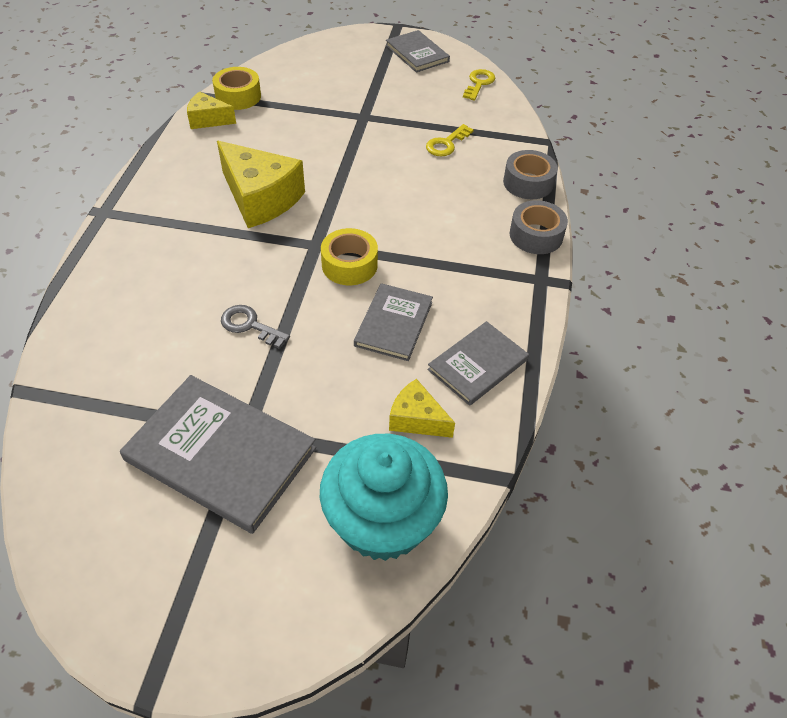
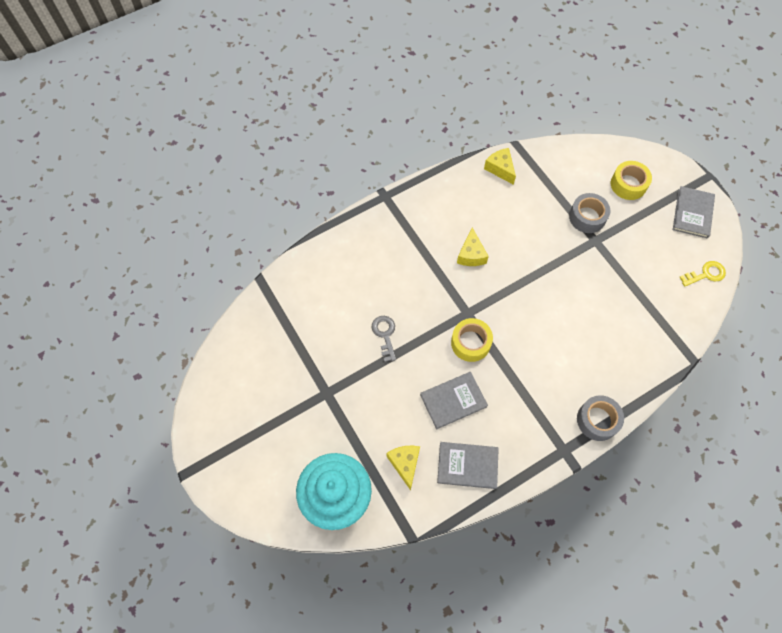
camera: 50 degrees right, 15 degrees up
grey book [120,375,316,534] -> none
yellow tape [212,67,261,110] -> yellow tape moved to [611,161,652,200]
yellow cheese [217,141,305,228] -> yellow cheese [457,228,489,266], size x0.54
yellow key [426,124,474,157] -> none
grey tape [503,150,558,199] -> grey tape moved to [569,193,610,233]

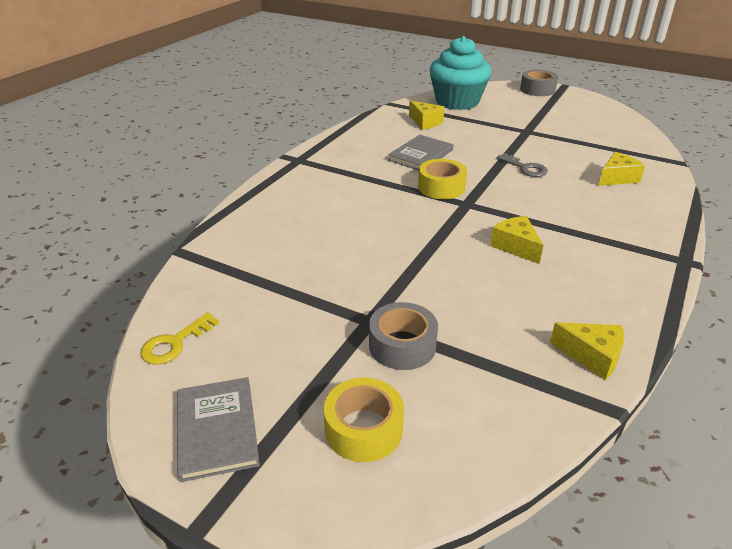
camera: 150 degrees right, 30 degrees down
grey book [437,442,499,489] -> none
grey tape [577,395,624,441] -> grey tape moved to [520,70,558,96]
none -> yellow cheese [598,152,645,186]

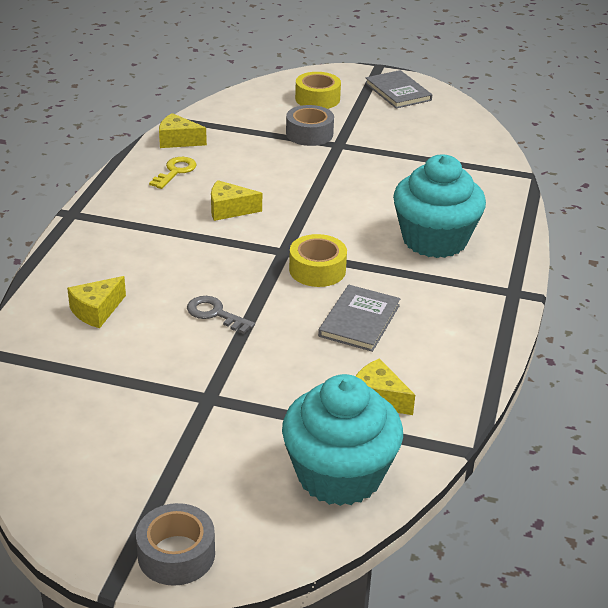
camera: 165 degrees right, 0 degrees up
yellow key [140,312,219,365] -> yellow key moved to [149,157,197,189]
yellow cheese [490,216,543,264] -> yellow cheese turned 135 degrees clockwise [211,180,262,221]
none -> turquoise cupcake [393,154,486,258]

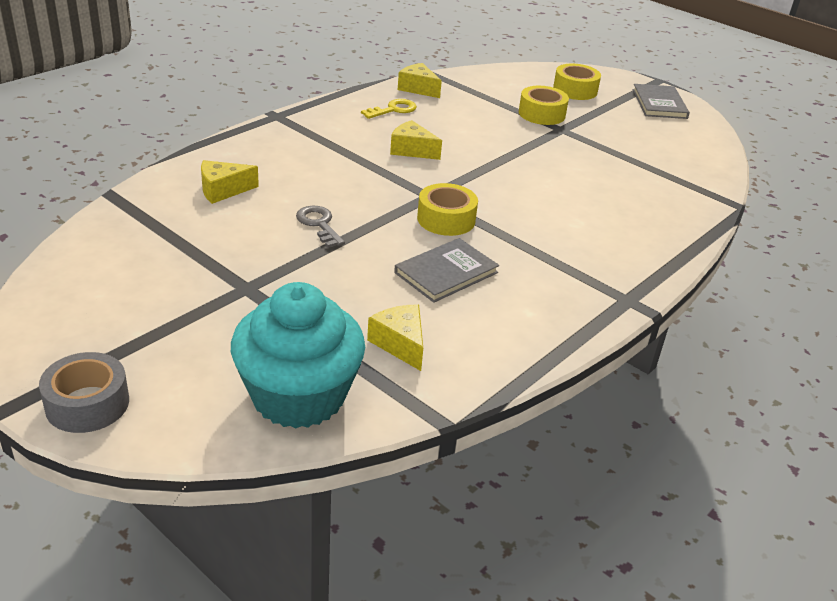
camera: 25 degrees right, 0 degrees up
grey tape [286,105,334,146] -> yellow tape [519,86,569,125]
turquoise cupcake [393,154,486,258] -> none

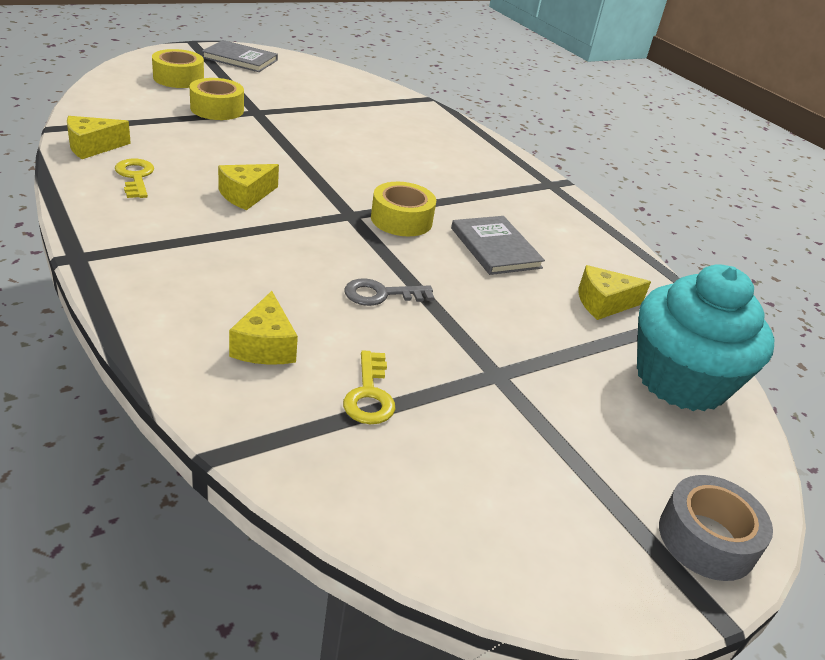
camera: 75 degrees left, 0 degrees up
none -> yellow key [343,350,395,424]

